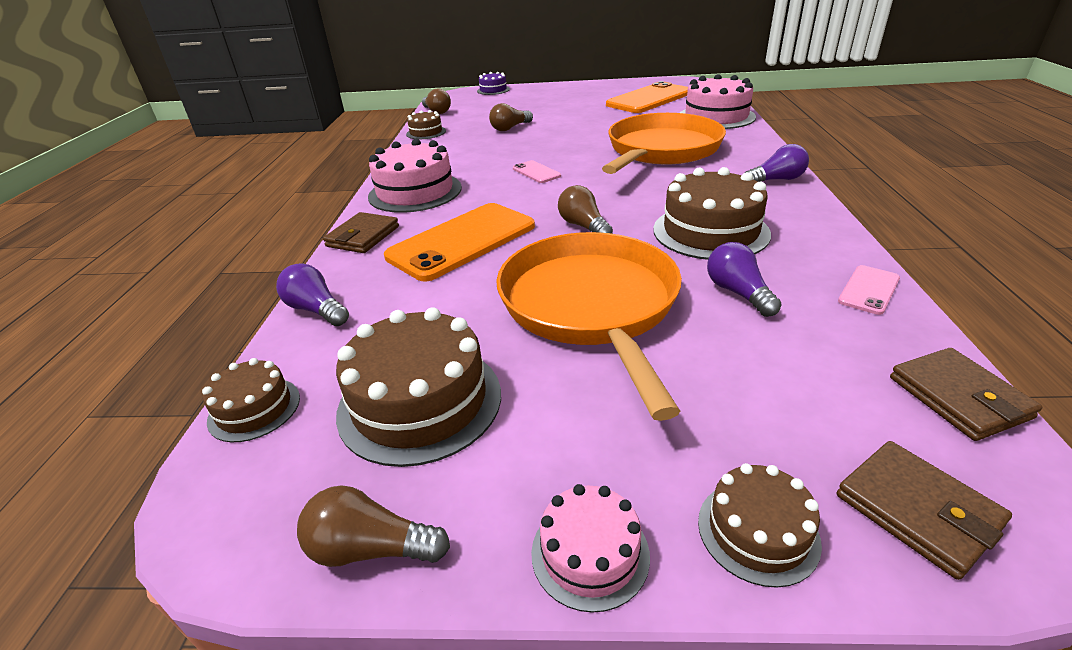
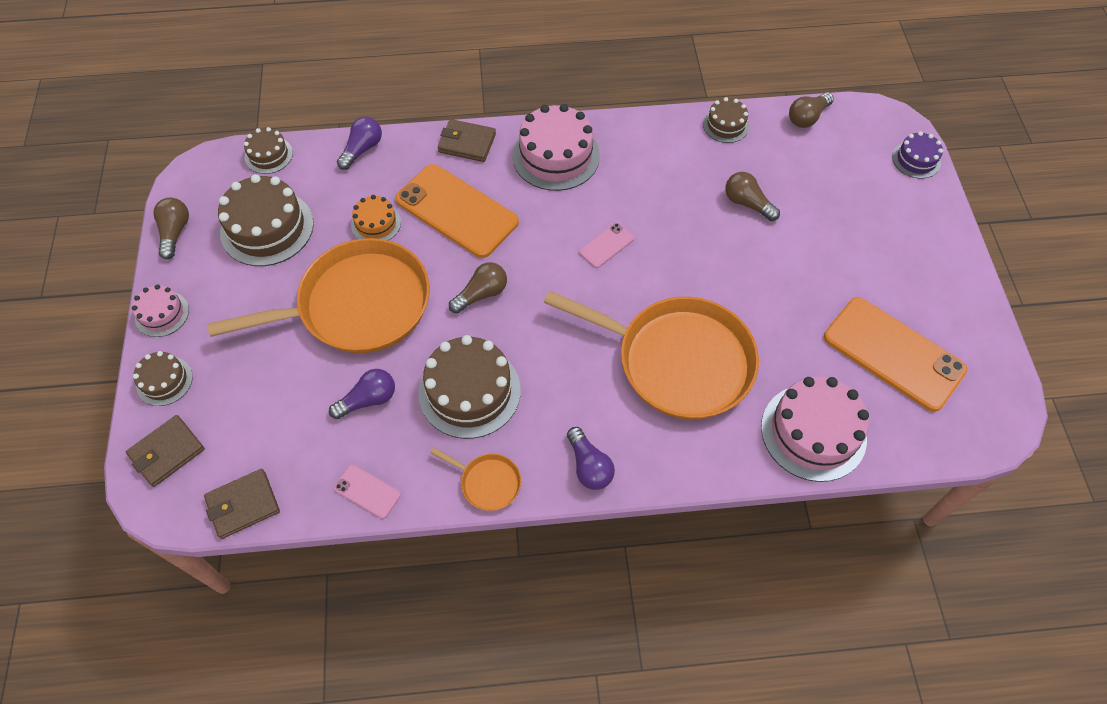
camera: 80 degrees right, 25 degrees up
none -> orange cake [351,195,401,240]
none -> orange pan [431,448,521,511]

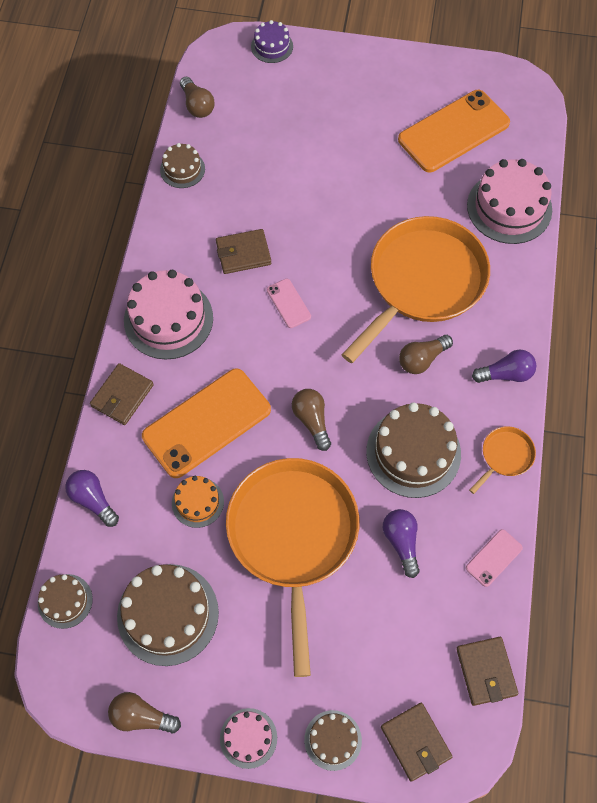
camera: 75 degrees left, 5 degrees up
brown light bulb [725,172,780,221] -> brown light bulb moved to [399,335,453,374]
none -> brown wallet [216,229,271,274]

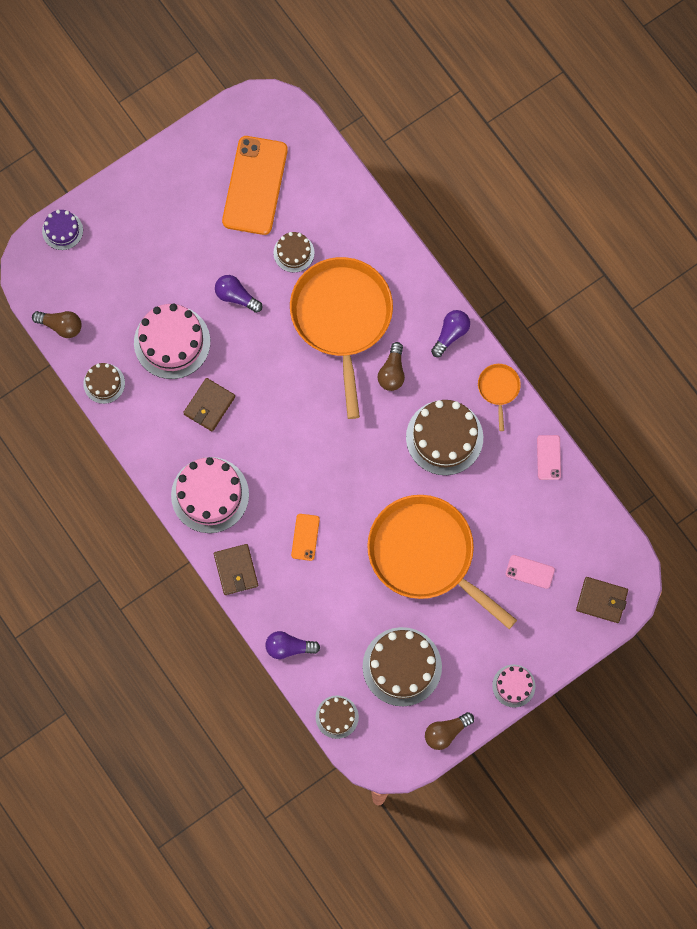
camera: 45 degrees left, 10 degrees up
orange phone [142,368,271,478] -> orange phone [291,514,320,561], size x0.45
orange cake [172,476,224,528] -> none
pink phone [267,279,311,328] -> pink phone moved to [506,555,555,589]
brown light bulb [292,389,331,451] -> none
brown cake [304,710,362,771] -> brown cake moved to [273,232,314,272]
purple light bulb [383,509,420,578] -> purple light bulb moved to [215,275,262,313]
brown wallet [456,637,518,706] -> none
pink cake [467,159,552,244] -> pink cake moved to [134,304,210,379]

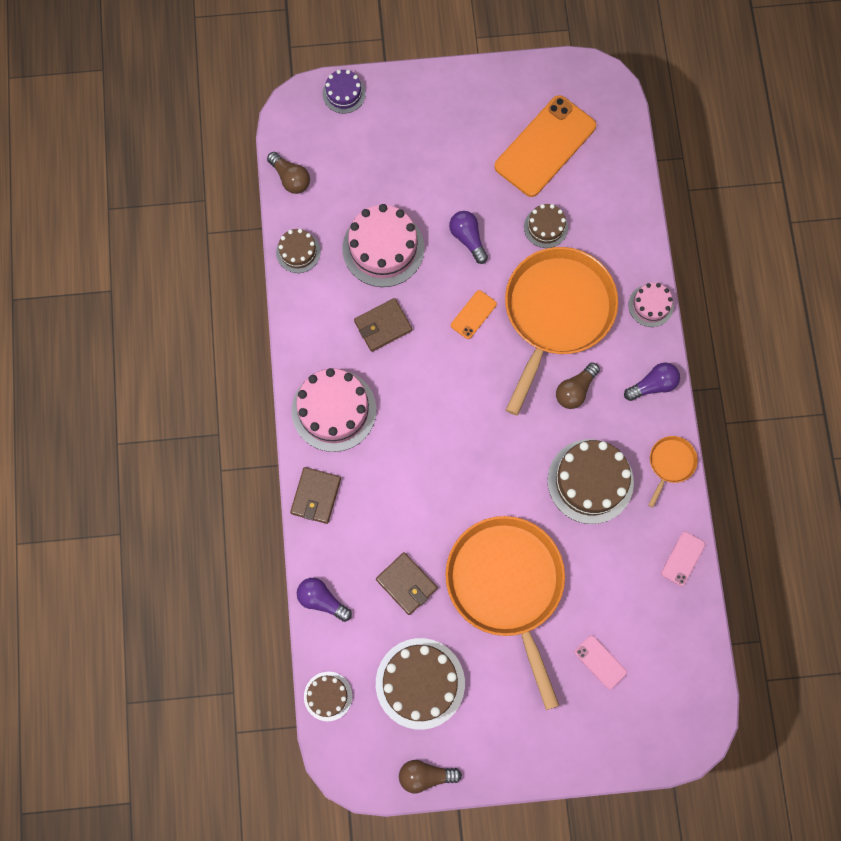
camera: 30 degrees right, 0 degrees up
orange phone [291,514,320,561] -> orange phone moved to [451,290,497,339]
pink cake [492,665,536,708] -> pink cake moved to [628,283,674,327]
brown wallet [576,577,628,623] -> brown wallet moved to [376,552,438,615]

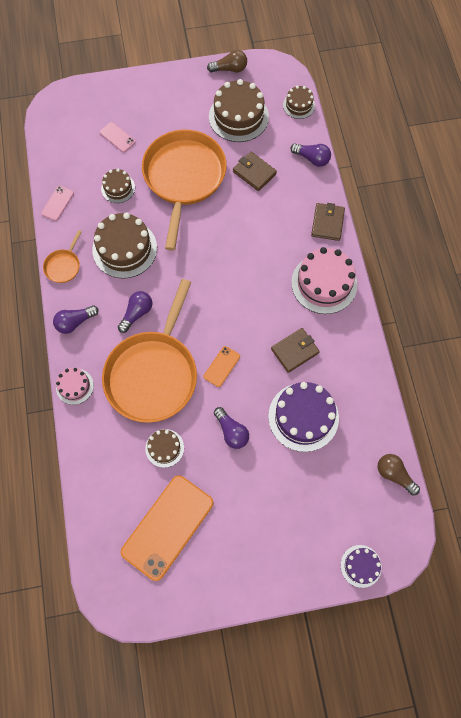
camera: 175 degrees right, 5 degrees down
brown cake [276,229,321,273] -> brown cake moved to [101,169,135,203]
pink cake [342,204,424,287] -> purple cake [268,382,339,452]
orange pan [445,516,565,710] -> orange pan turned 150 degrees counterclockwise [142,130,227,251]
brown light bulb [556,363,600,409] -> purple light bulb [118,291,152,333]

